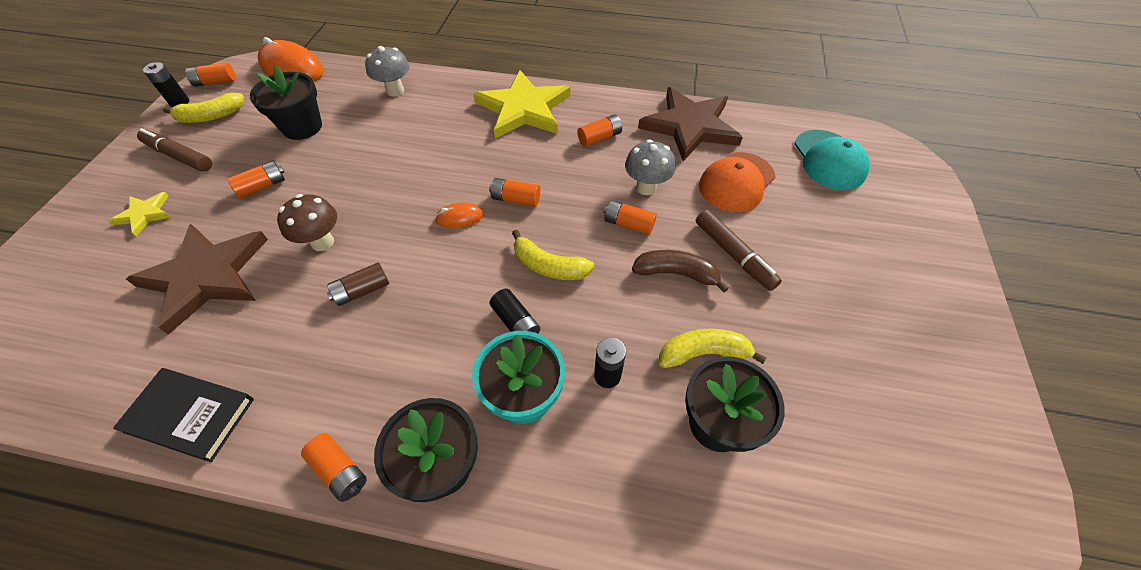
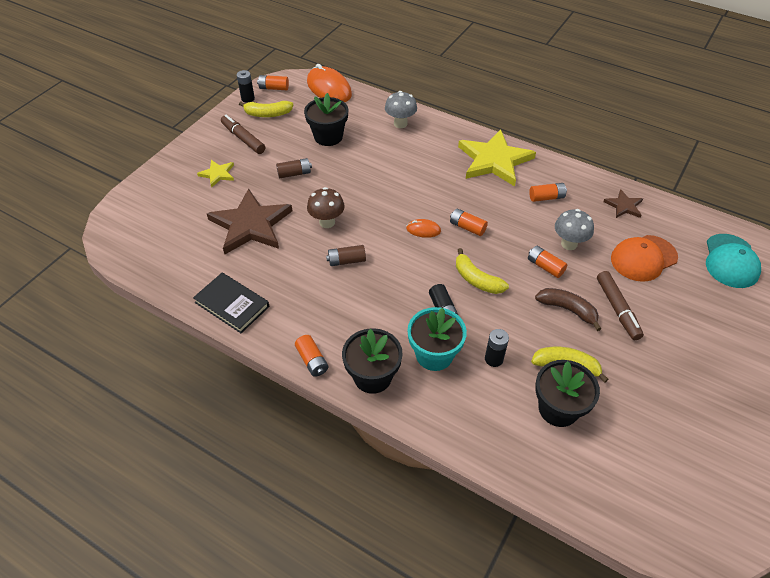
camera: 20 degrees right, 5 degrees down
orange battery [227,161,285,198] -> brown battery [276,158,312,178]
brown star [638,87,743,161] -> brown star [603,189,643,218], size x0.47

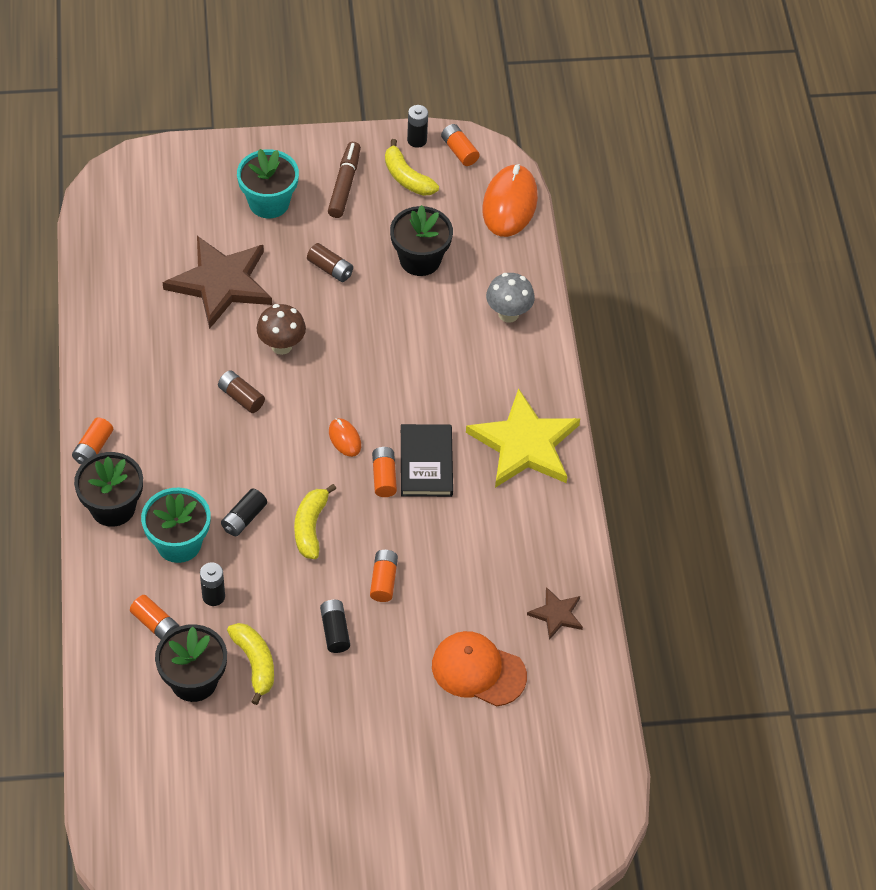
camera: 50 degrees right, 5 degrees up
black book [193,273,269,333] -> black book moved to [401,424,453,497]
yellow star [197,160,234,188] -> turquoise flower pot [237,149,299,218]
orange battery [529,183,567,202] -> orange battery moved to [130,595,179,640]
brown banana [535,288,602,331] -> black battery [320,600,350,653]
grey mushroom [555,209,594,250] -> none
brown marker [597,271,644,340] -> none
turquoise cap [706,234,761,288] -> none

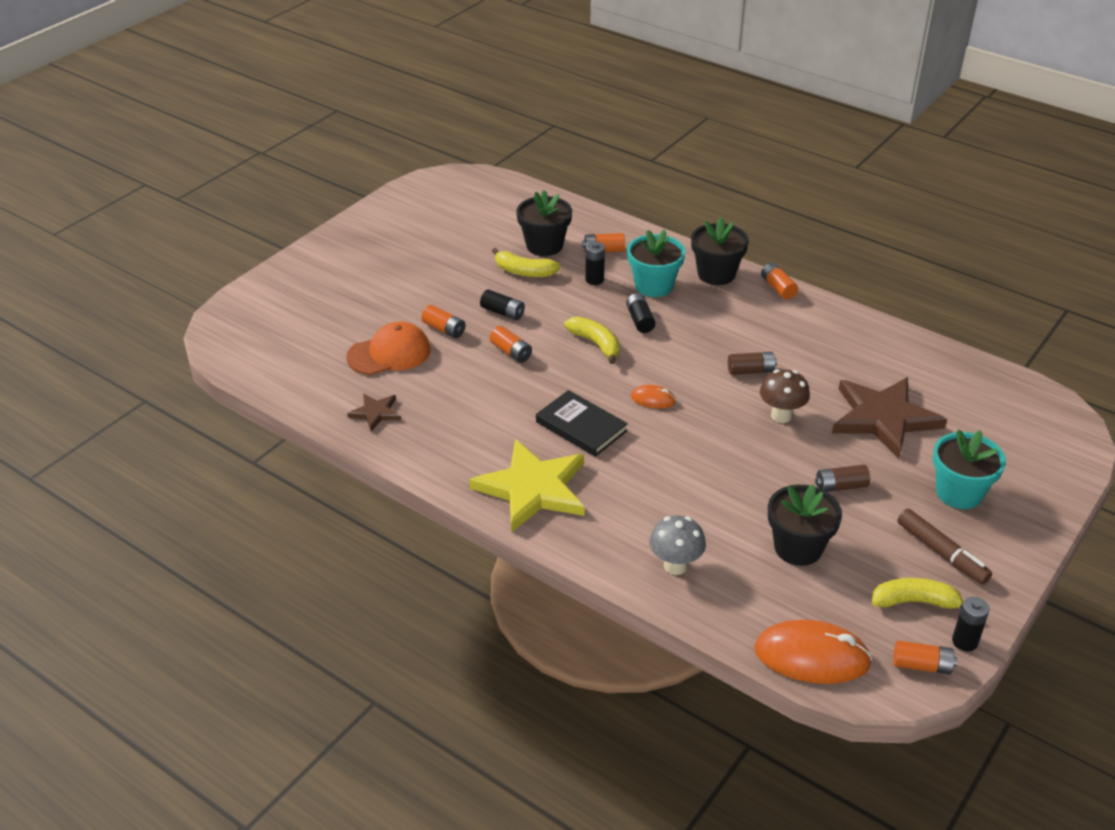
camera: 135 degrees right, 15 degrees down
orange battery [372,447,397,497] -> orange battery moved to [421,305,465,338]
orange mouse [482,164,538,237] -> orange mouse turned 45 degrees counterclockwise [754,620,872,684]

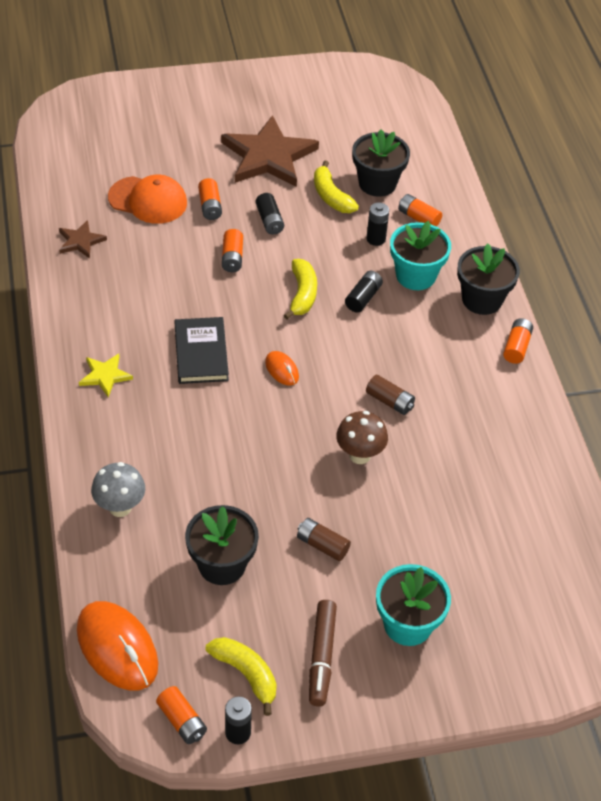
camera: 40 degrees right, 10 degrees up
yellow star [469,439,585,532] -> yellow star [79,354,133,397], size x0.47
brown star [832,377,947,459] -> brown star moved to [221,115,319,187]

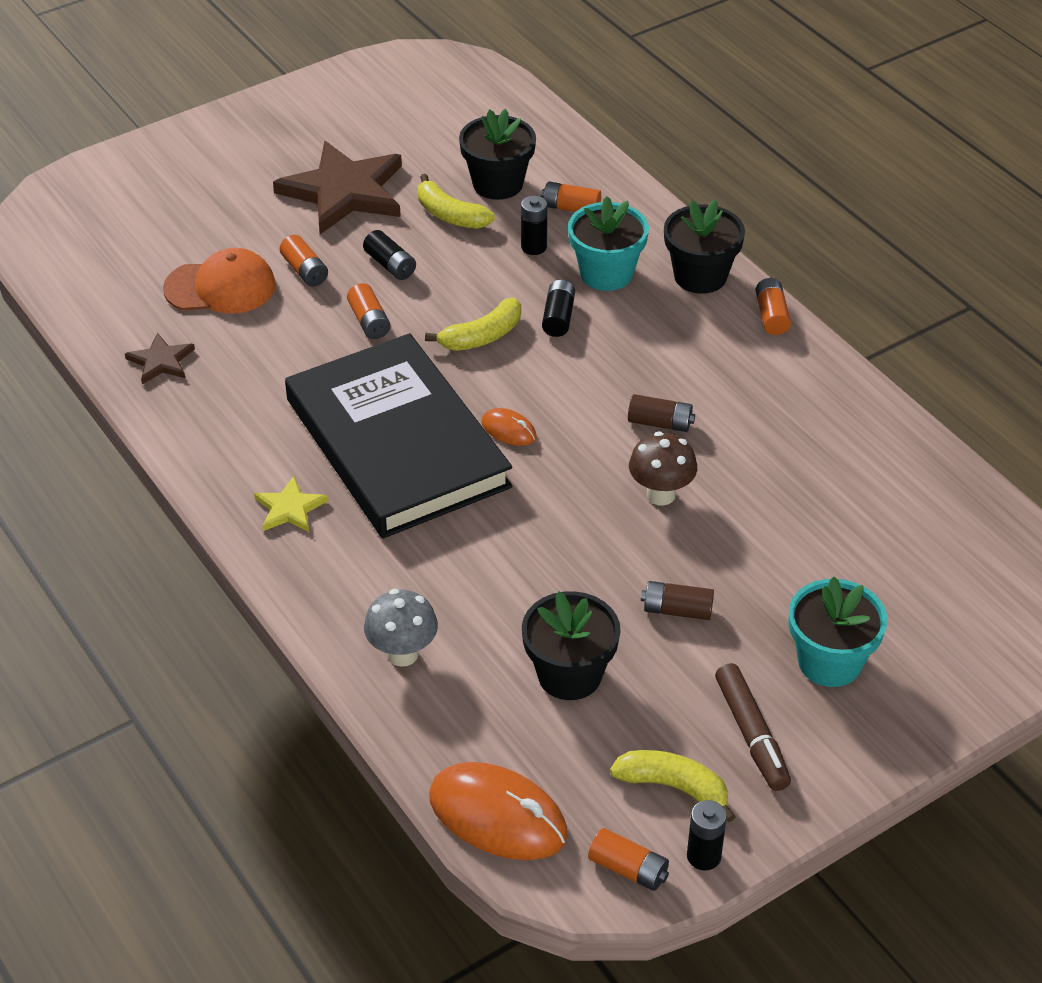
camera: 20 degrees left, 5 degrees down
black book [174,317,229,384] -> black book [285,333,512,538], size x2.13
yellow banana [284,259,317,319] -> yellow banana turned 75 degrees clockwise [425,298,521,351]

